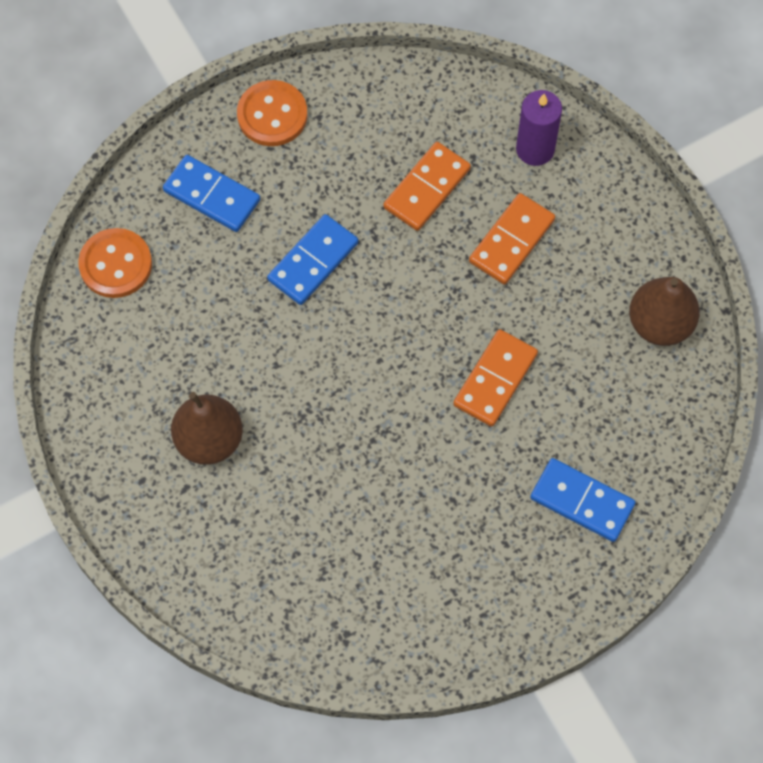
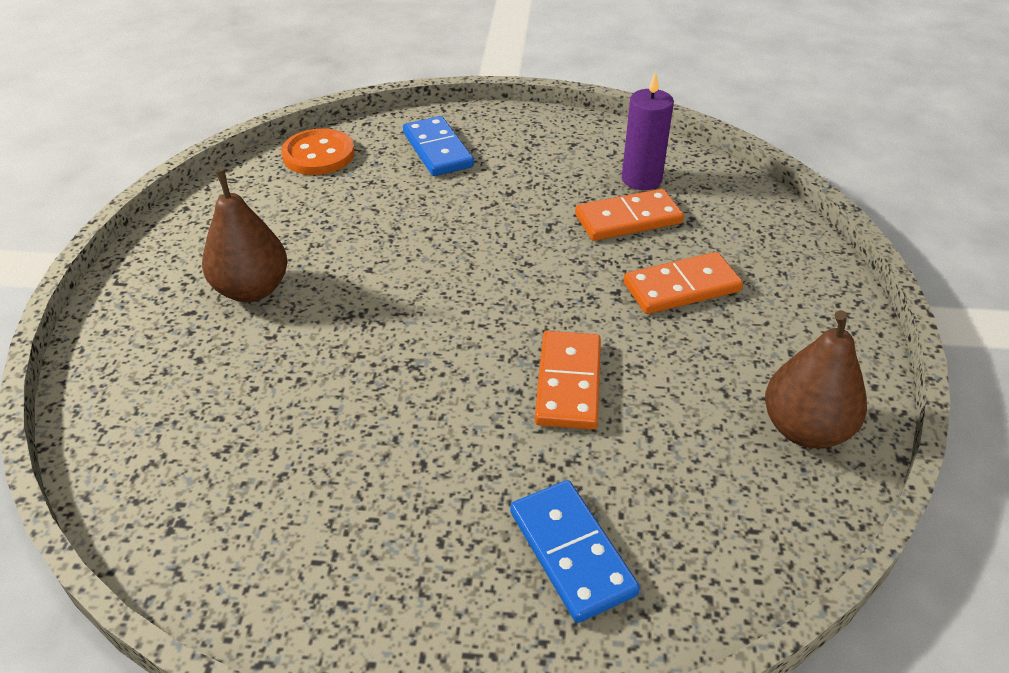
camera: 35 degrees right, 25 degrees down
orange button [237,80,307,146] -> none
blue domino [267,214,358,305] -> none
orange domino [453,329,538,427] -> orange domino turned 60 degrees counterclockwise [535,331,601,430]
purple candle [516,90,562,166] -> purple candle moved to [622,72,674,190]

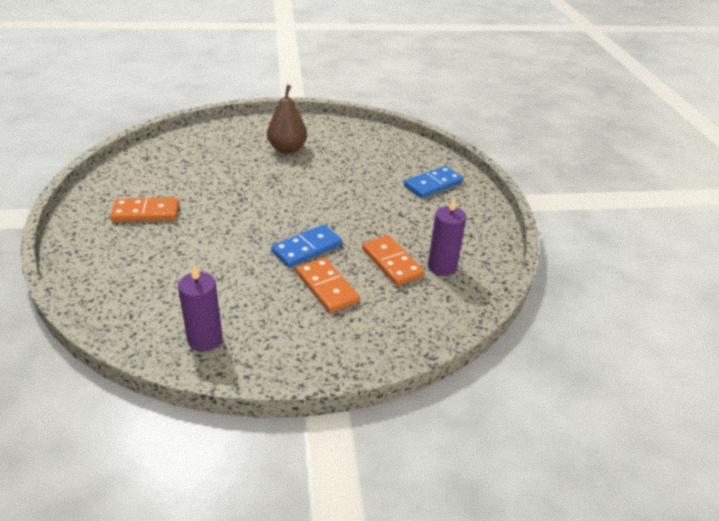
camera: 75 degrees right, 5 degrees down
orange button [281,128,355,175] -> none
blue domino [510,480,640,623] -> blue domino moved to [271,224,342,268]
orange domino [535,331,601,430] -> orange domino moved to [110,198,179,222]
brown pear [765,310,867,448] -> purple candle [178,265,222,352]

